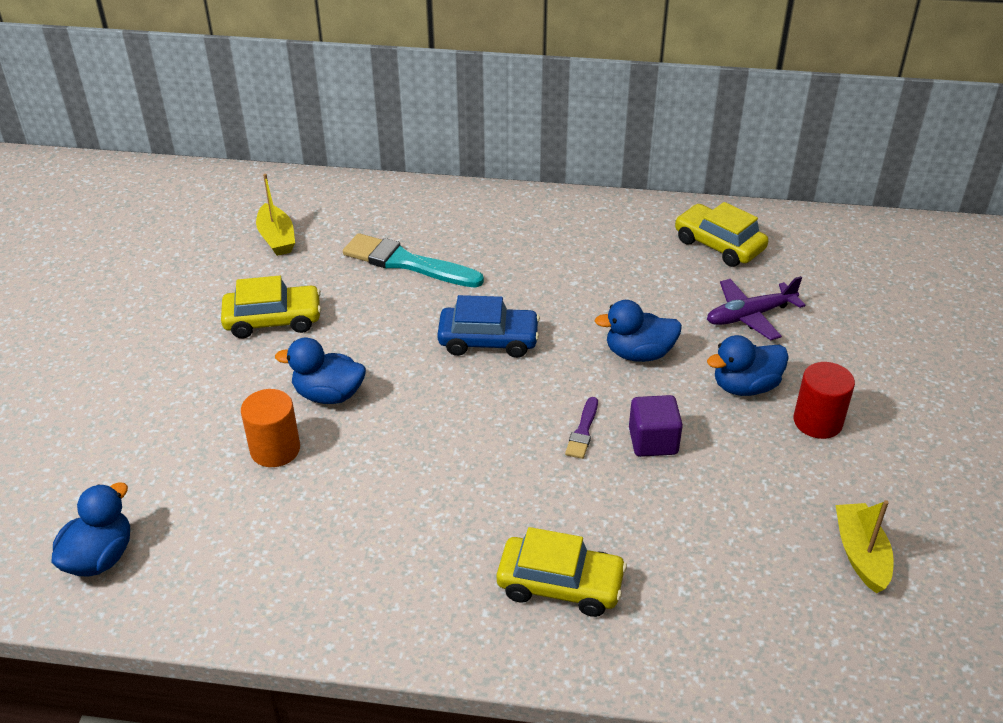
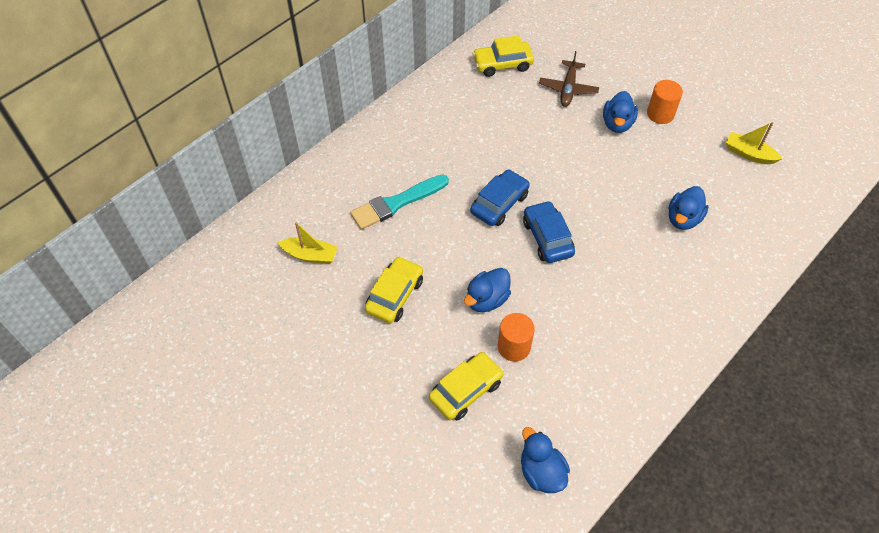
camera: 55 degrees left, 15 degrees up
yellow car [497,527,627,617] -> yellow car moved to [429,352,504,420]
purple brush [565,397,598,459] -> none
blue duck [595,300,682,362] -> blue duck moved to [669,186,709,230]
purple cube [629,395,683,457] -> none
purple plane [707,276,805,340] -> brown plane [539,51,599,107]
red cylinder [794,362,855,439] -> orange cylinder [647,80,683,124]
none -> blue car [523,201,575,263]

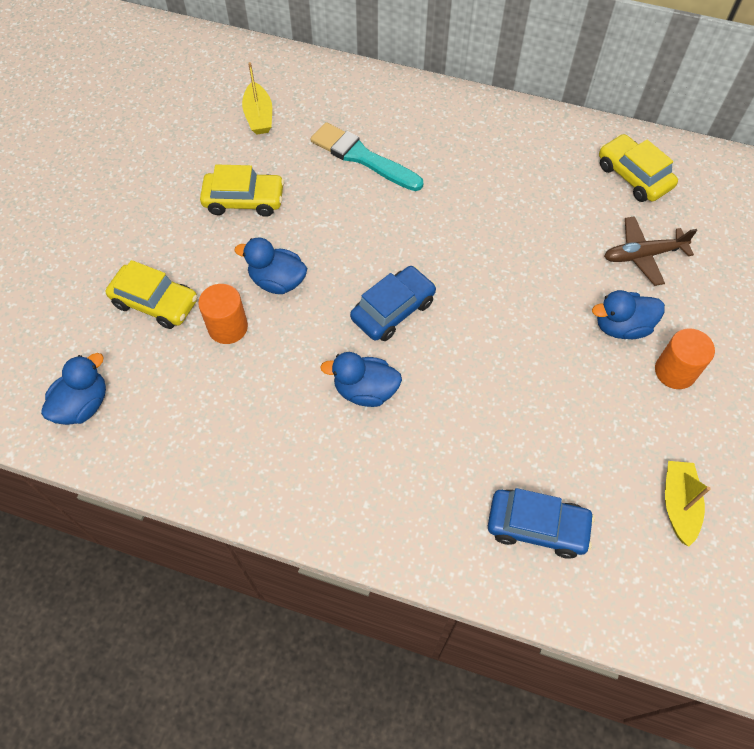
camera: 65 degrees right, 5 degrees up
blue car [470,169,530,226] -> blue car moved to [488,488,595,559]
blue duck [669,186,709,230] -> blue duck moved to [320,352,402,407]

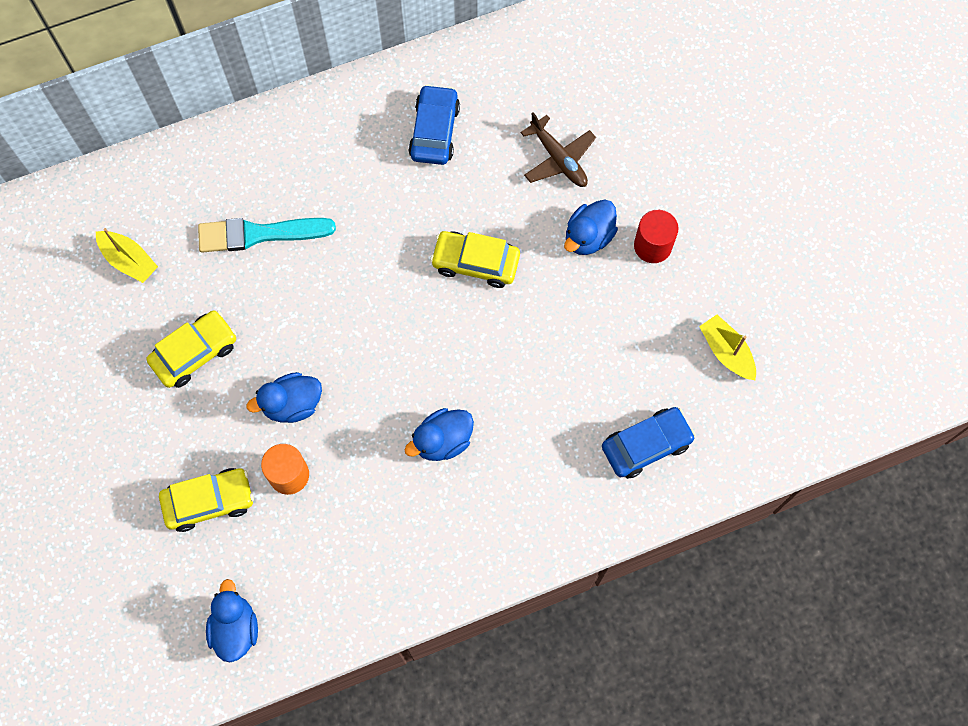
camera: 40 degrees left, 10 degrees up
blue car [350,266,436,341] -> blue car moved to [408,84,460,165]
yellow car [599,134,678,202] -> yellow car moved to [430,231,520,288]
brown plane [604,216,697,286] -> brown plane turned 75 degrees counterclockwise [521,112,596,187]
orange cylinder [655,328,715,389] -> red cylinder [634,210,679,263]

